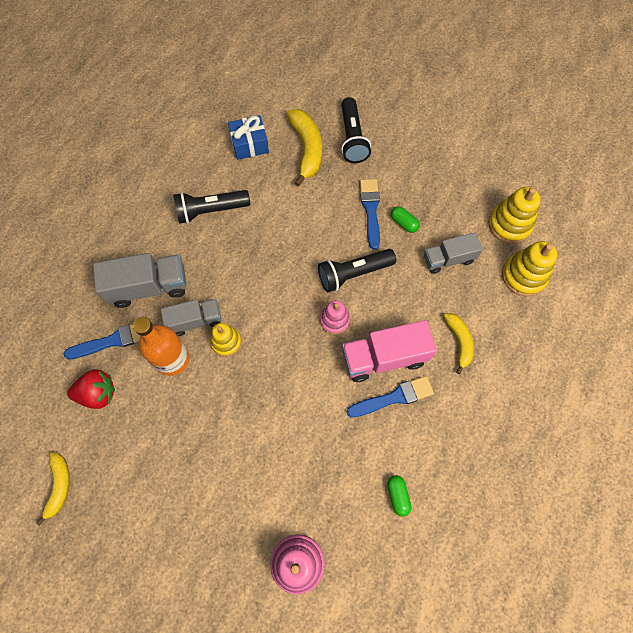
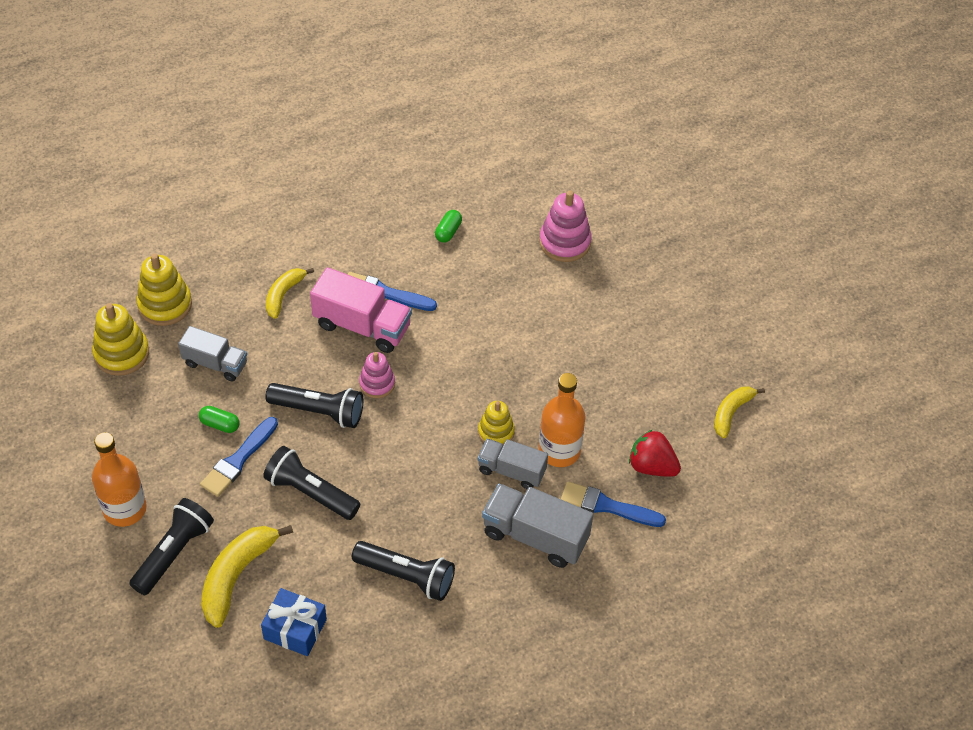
camera: 145 degrees left, 15 degrees down
green capsule [391,206,420,233] -> green capsule turned 60 degrees counterclockwise [199,406,239,433]
none -> orange bottle [92,432,147,527]
none -> black flashlight [263,446,360,520]

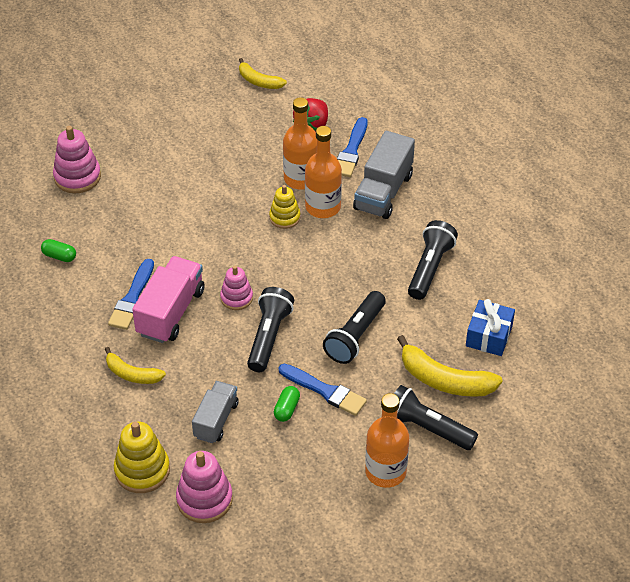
camera: 90 degrees left, 5 degrees down
yellow stacking toy [92,303,149,376] -> pink stacking toy [176,451,233,523]
grey truck [478,439,548,489] -> orange bottle [305,126,342,218]

